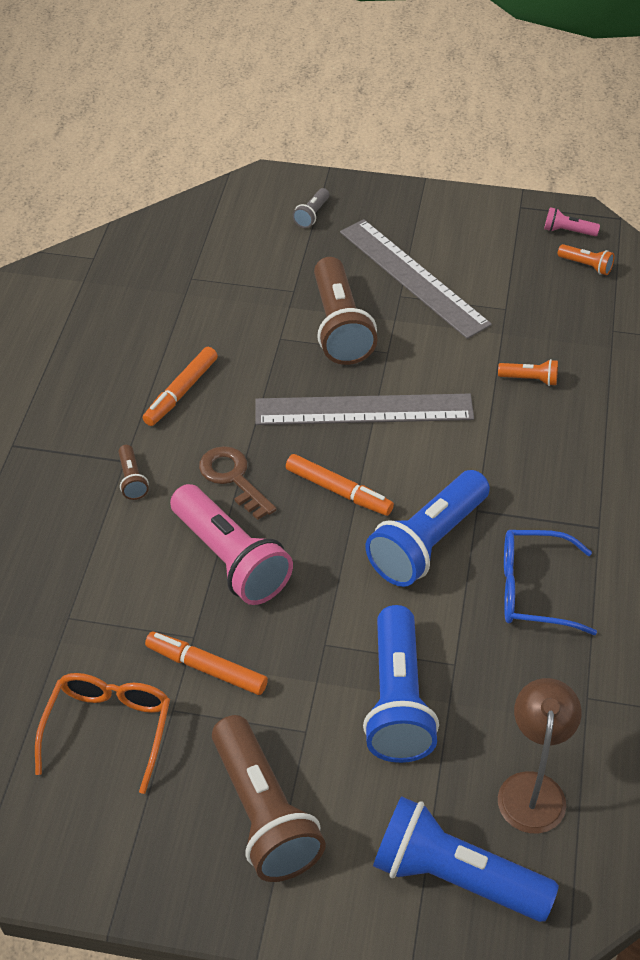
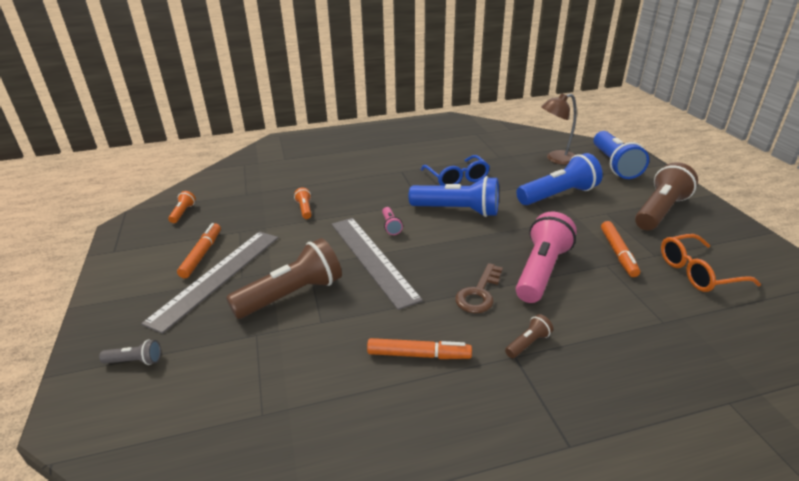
camera: 115 degrees left, 15 degrees down
orange marker [286,454,394,516] -> orange marker moved to [177,223,221,279]
pink flashlight [544,207,600,236] -> pink flashlight moved to [382,207,403,235]

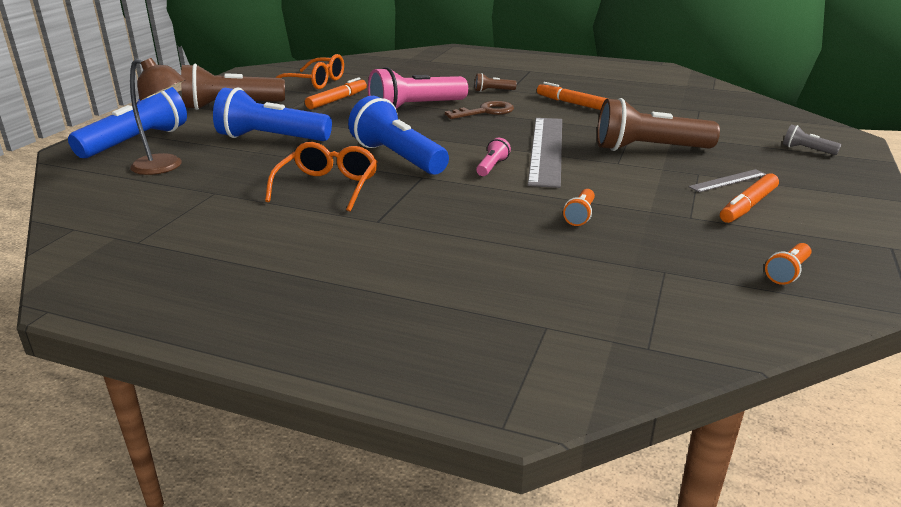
camera: 145 degrees left, 5 degrees down
grey ruler [141,231,278,334] -> grey ruler [688,169,766,192], size x0.46
blue glasses [420,155,490,186] -> orange glasses [265,142,377,212]

